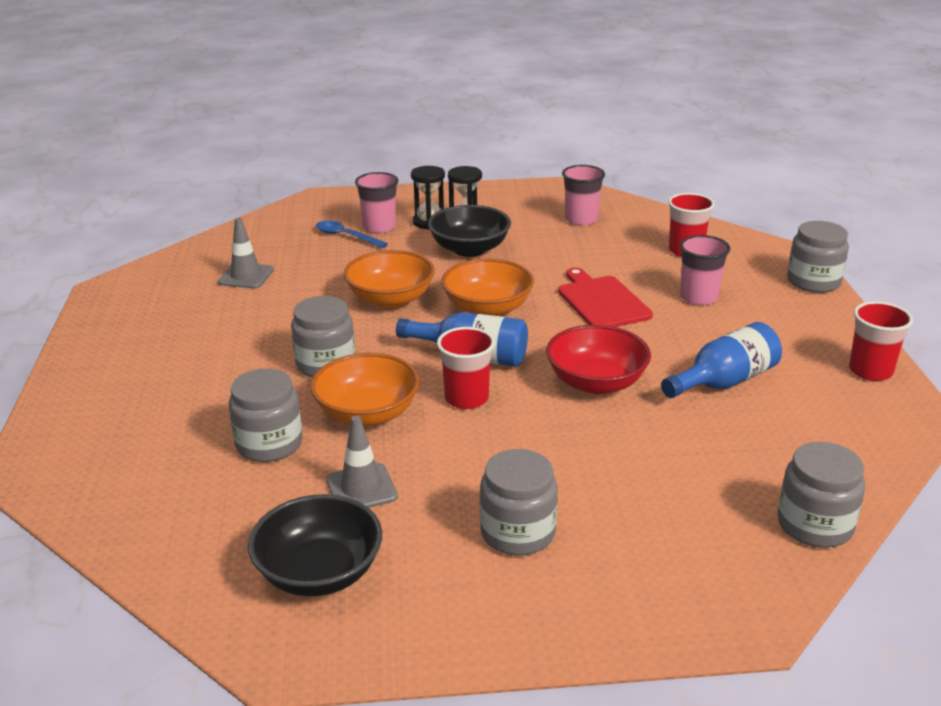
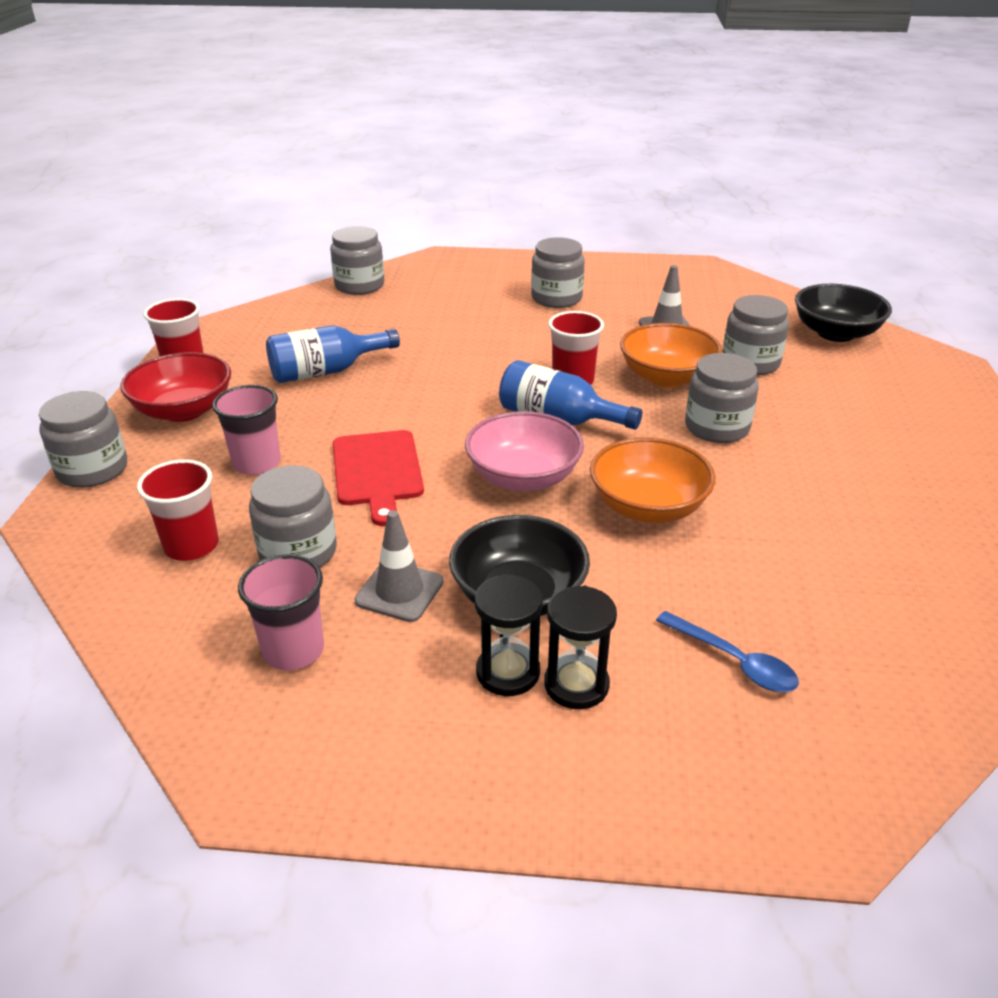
camera: 170 degrees left, 5 degrees up
grey traffic cone [218,218,274,289] -> grey traffic cone moved to [354,510,444,622]
black bowl [248,494,382,596] -> black bowl moved to [795,284,892,342]
pink cup [355,172,398,234] -> none
orange bowl [442,259,534,316] -> pink bowl [465,411,584,491]
red bowl [546,325,651,394] -> red bowl moved to [120,352,231,422]
none -> grey jar [249,465,337,568]

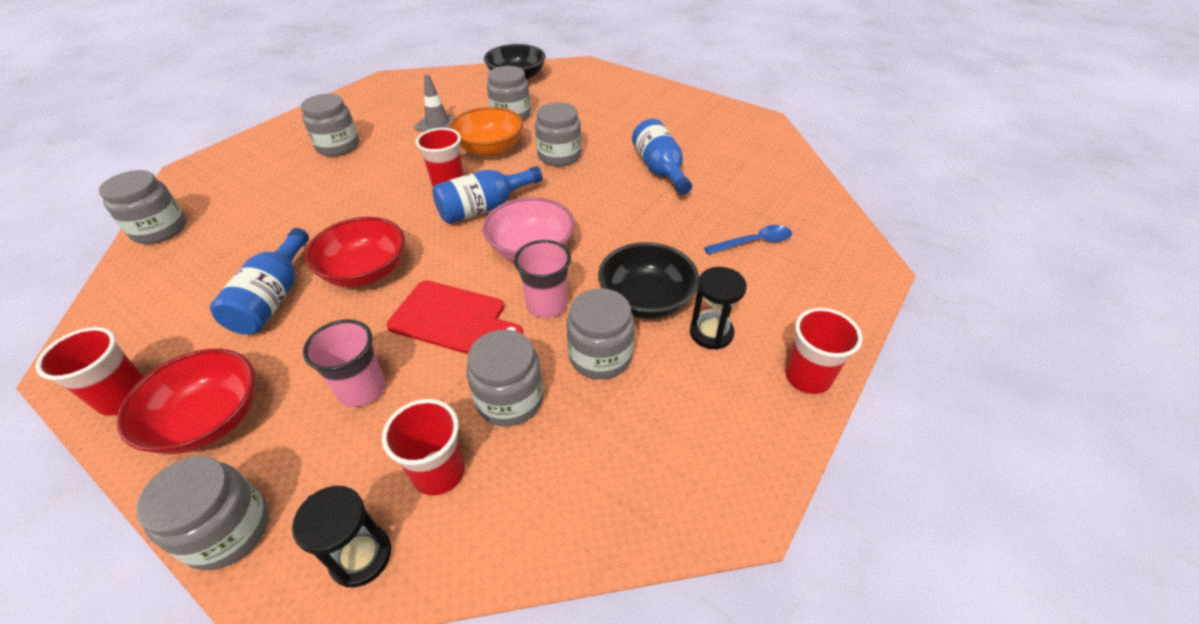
camera: 60 degrees left, 10 degrees up
pink cup [238,554,324,670] -> pink cup moved to [514,240,571,318]
grey traffic cone [354,510,444,622] -> grey jar [567,288,635,379]
black hourglass [544,586,617,709] -> black hourglass moved to [292,486,391,588]
orange bowl [590,437,716,523] -> none
none -> red bowl [305,217,405,287]
none -> blue bottle [632,119,692,195]
none -> red cup [785,308,863,394]

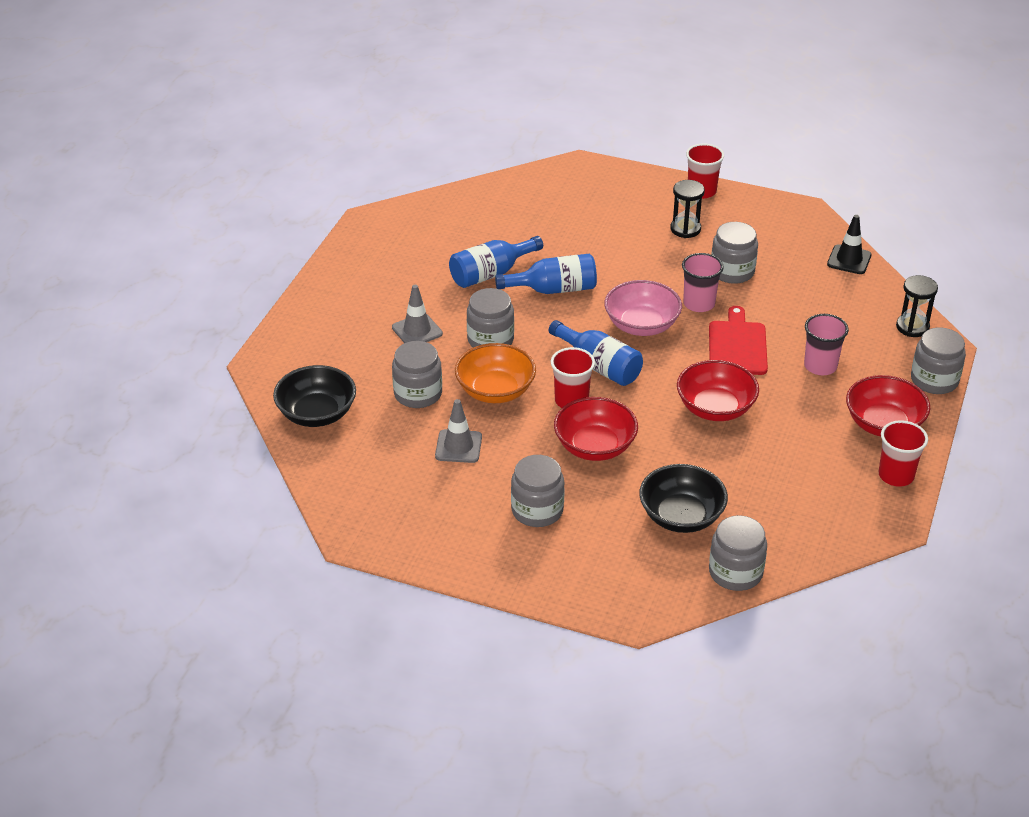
camera: 105 degrees left, 5 degrees down
blue bottle [210,228,309,334] -> blue bottle moved to [495,254,597,294]
red cup [382,399,465,496] -> none
grey jar [466,329,544,426] -> none
black bowl [598,242,699,319] -> black bowl moved to [639,464,728,533]
blue spoon [704,225,792,255] -> none
none -> grey traffic cone [392,285,443,343]
none -> red bowl [554,397,638,461]
none -> black traffic cone [827,215,872,274]

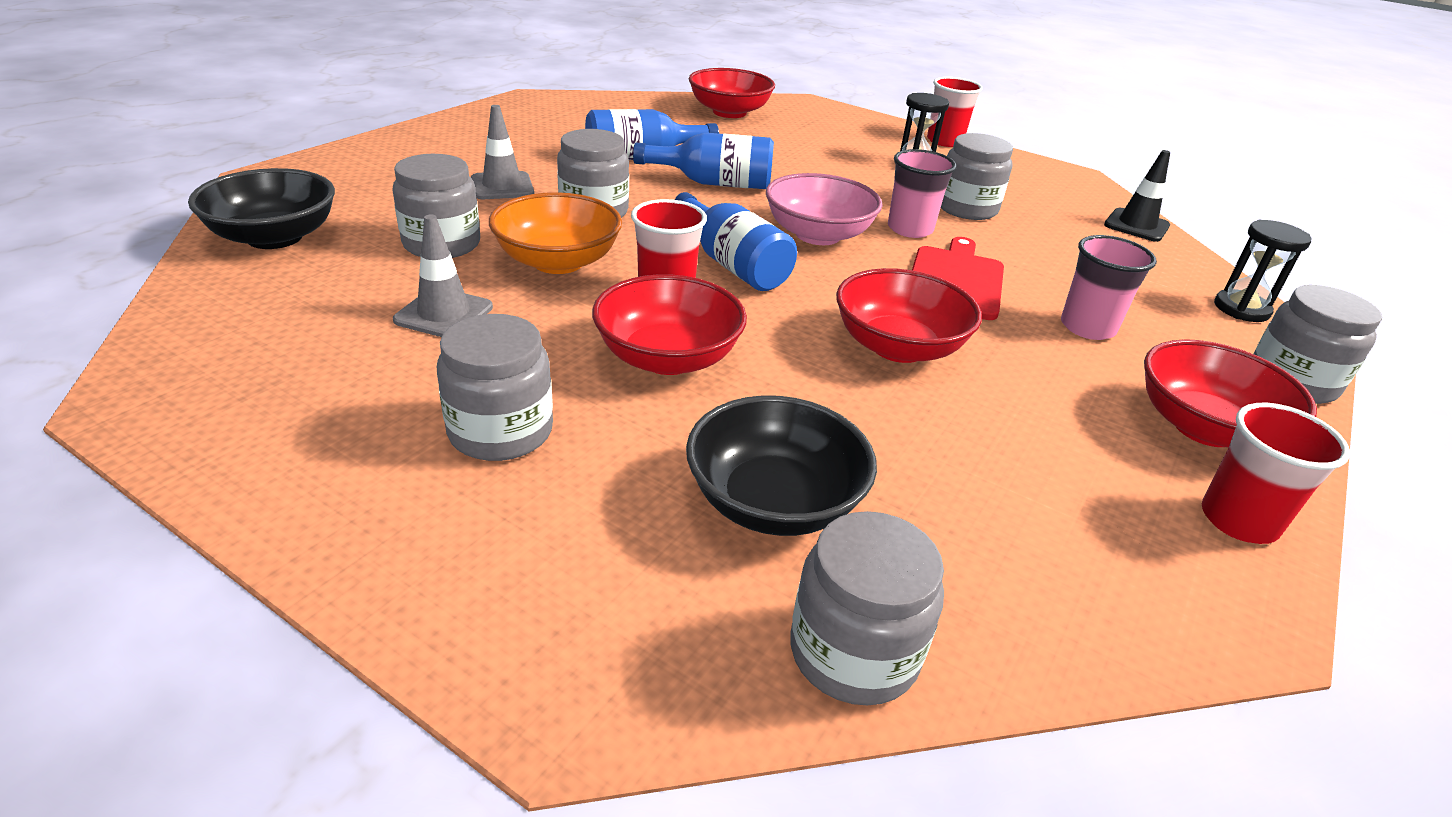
camera: 10 degrees right, 5 degrees down
none -> red bowl [689,68,775,118]

